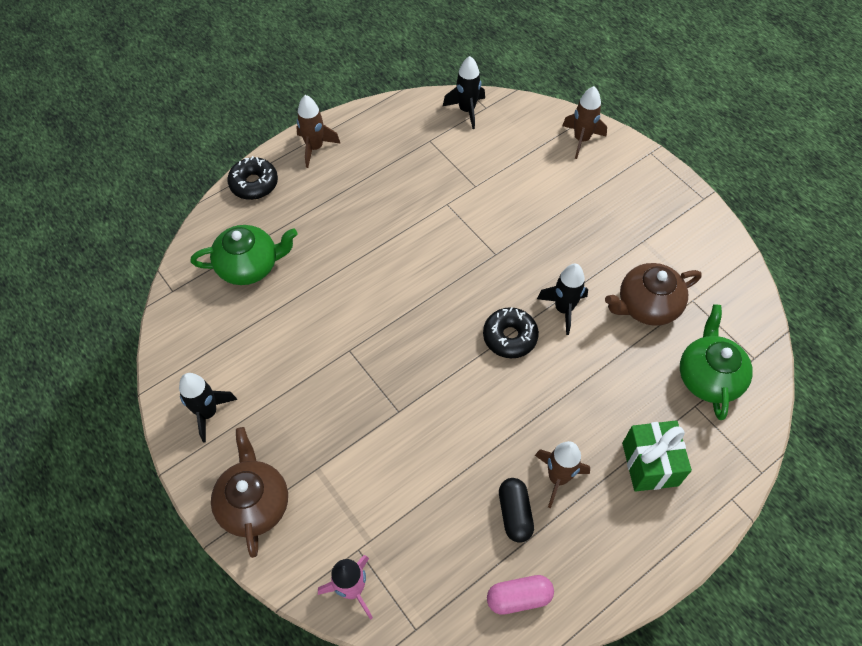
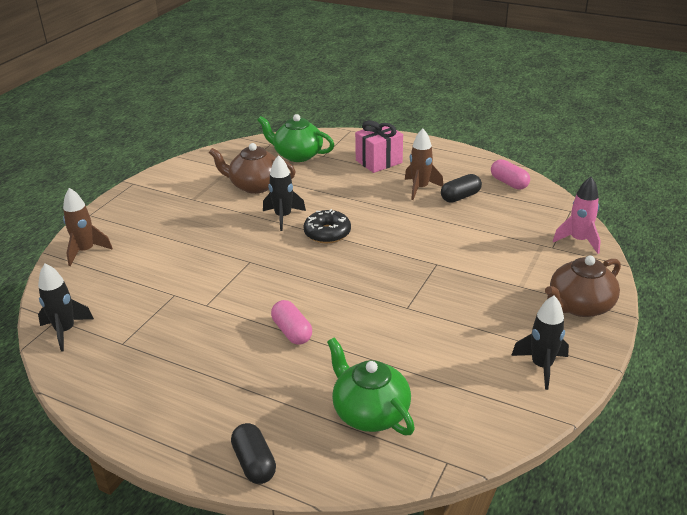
camera: 115 degrees left, 25 degrees down
black donut [227,156,278,200] -> black capsule [231,423,276,484]
brown rocket [296,95,341,168] -> none
brown teapot [605,263,702,326] -> brown teapot turned 150 degrees clockwise [209,143,296,194]
green gift [622,420,692,492] -> pink gift [355,120,403,173]
green teapot [680,304,753,420] -> green teapot turned 45 degrees clockwise [258,114,334,162]
none -> pink capsule [271,300,312,345]

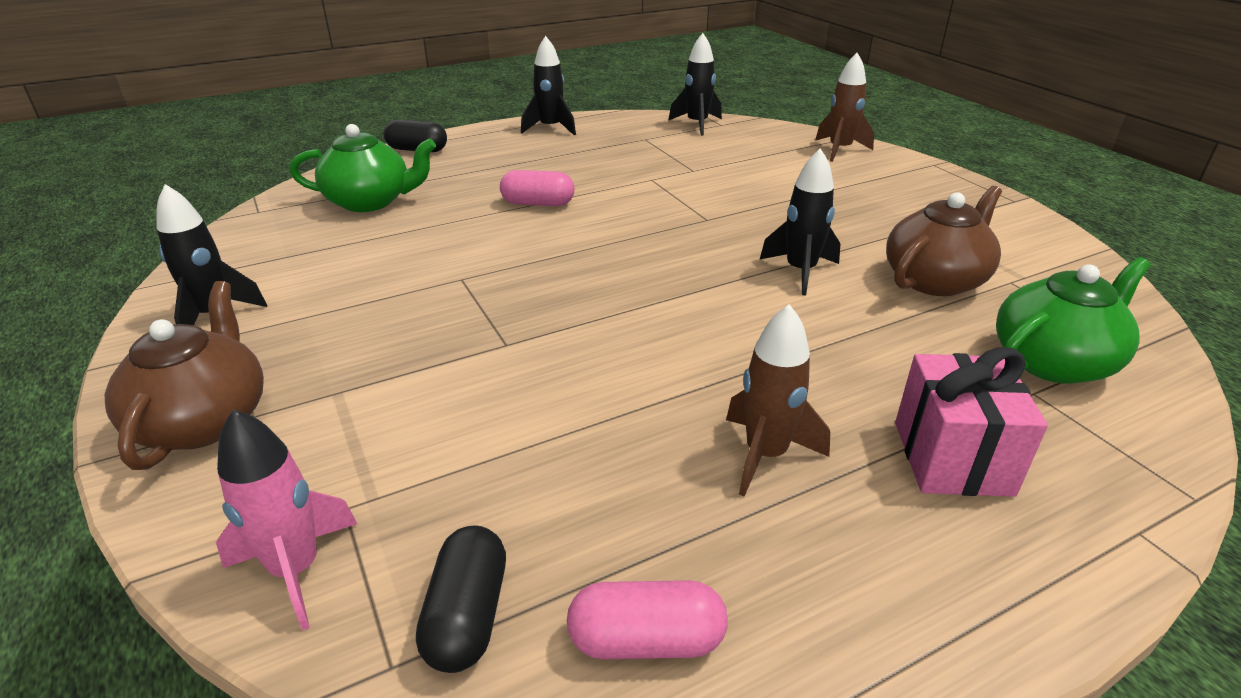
camera: 125 degrees right, 0 degrees up
black donut [304,209,351,243] -> none
black capsule [441,174,482,203] -> black capsule moved to [416,525,506,673]
none -> black rocket [521,36,576,136]

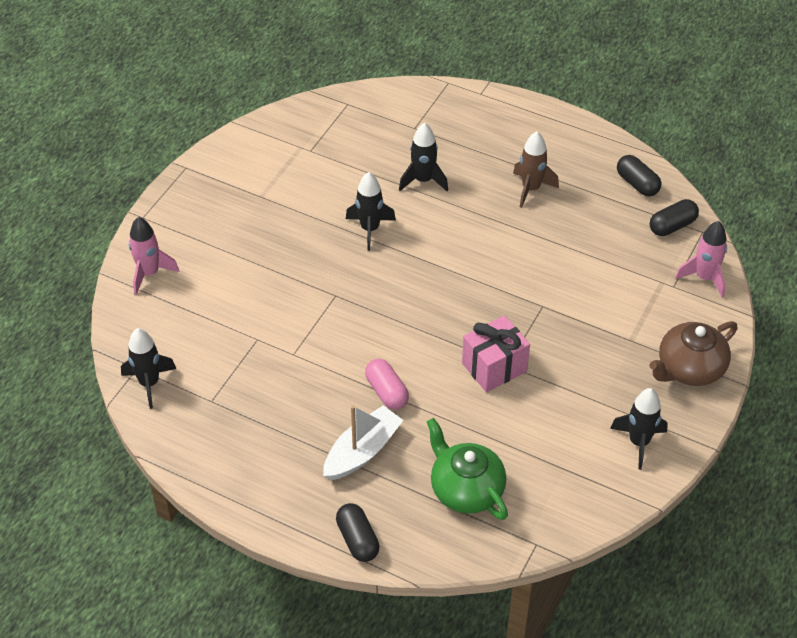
camera: 125 degrees left, 15 degrees up
black rocket [521,36,576,136] -> black rocket moved to [399,123,448,191]
pink capsule [567,580,728,659] -> black capsule [617,155,661,197]
brown rocket [815,53,874,162] -> pink rocket [129,217,179,295]
brown teapot [886,186,1002,296] -> none
pink gift [895,347,1048,497] -> pink gift moved to [462,315,530,392]
green teapot [996,257,1150,384] -> none
none -> white boat [323,405,403,480]

